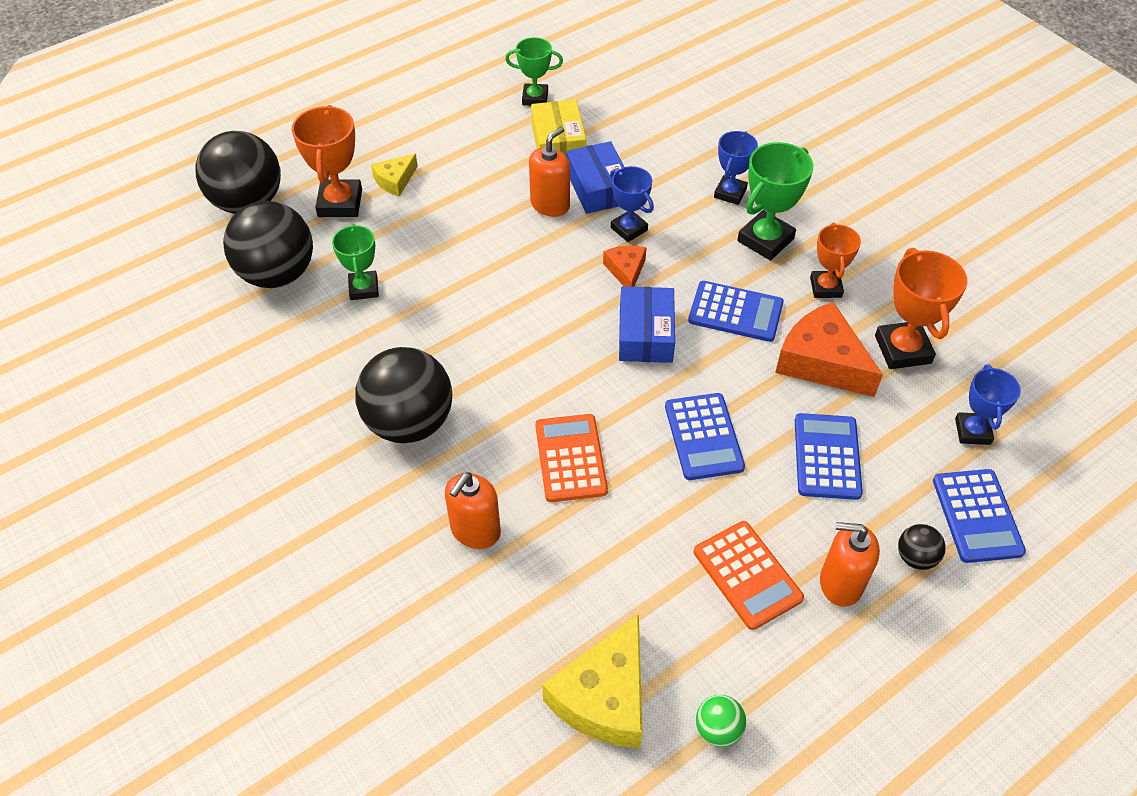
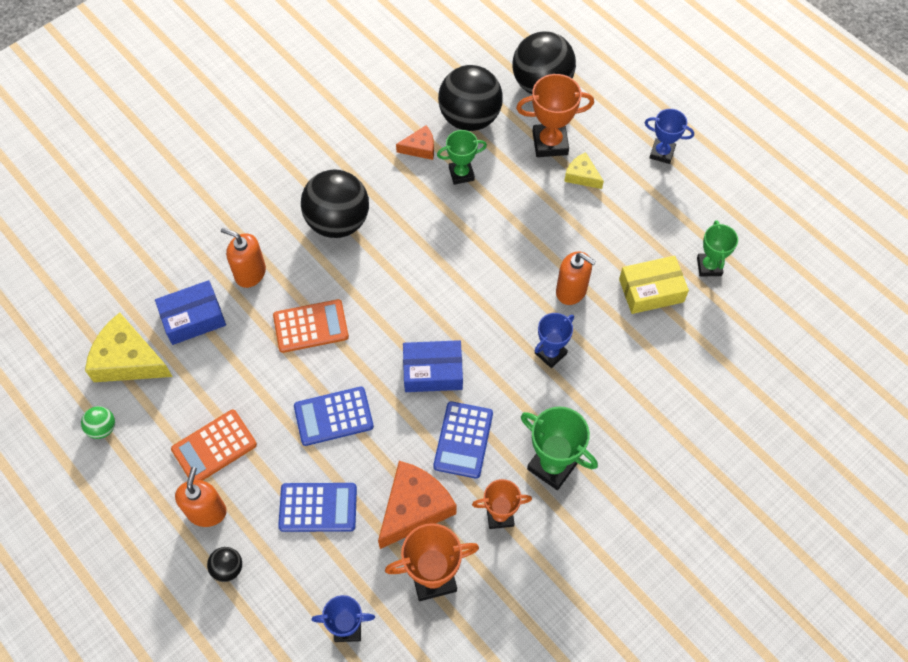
camera: 85 degrees right, 10 degrees up
blue box [566,141,624,214] -> blue box moved to [155,280,226,345]
orange cheese [603,246,647,287] -> orange cheese moved to [396,126,434,160]
blue trophy [714,131,758,205] -> blue trophy moved to [645,109,694,164]
blue calculator [933,469,1026,563] -> none

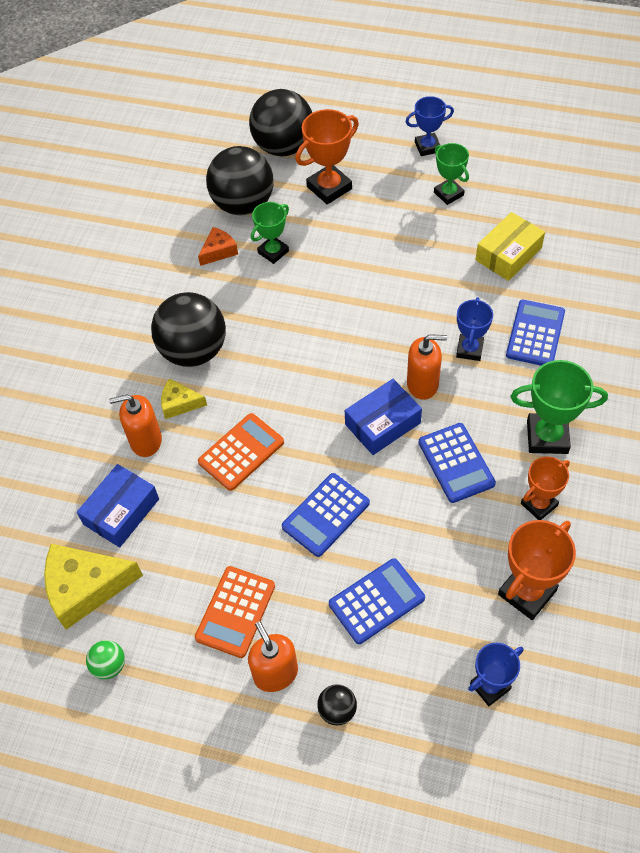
camera: 30 degrees left, 5 degrees down
orange cheese [378,461,456,549] -> none
orange soap dispenser [556,251,596,305] -> orange soap dispenser moved to [407,334,447,400]
yellow cheese [564,152,604,189] -> yellow cheese moved to [161,378,207,419]
green trophy [697,220,738,277] -> green trophy moved to [434,143,469,205]
none -> blue calculator [506,300,565,366]

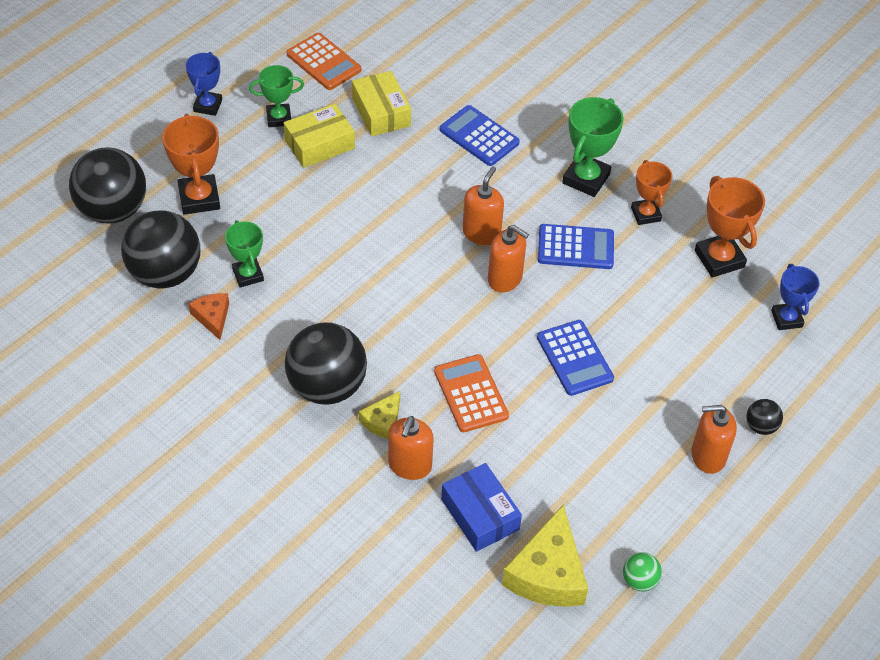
camera: 70 degrees left, 5 degrees down
orange calculator [195,566,275,658] -> orange calculator moved to [287,33,361,90]
blue calculator [329,558,425,644] -> none
blue box [345,379,422,455] -> orange soap dispenser [488,225,529,292]
blue trophy [456,297,493,361] -> none
none -> yellow box [284,104,355,168]

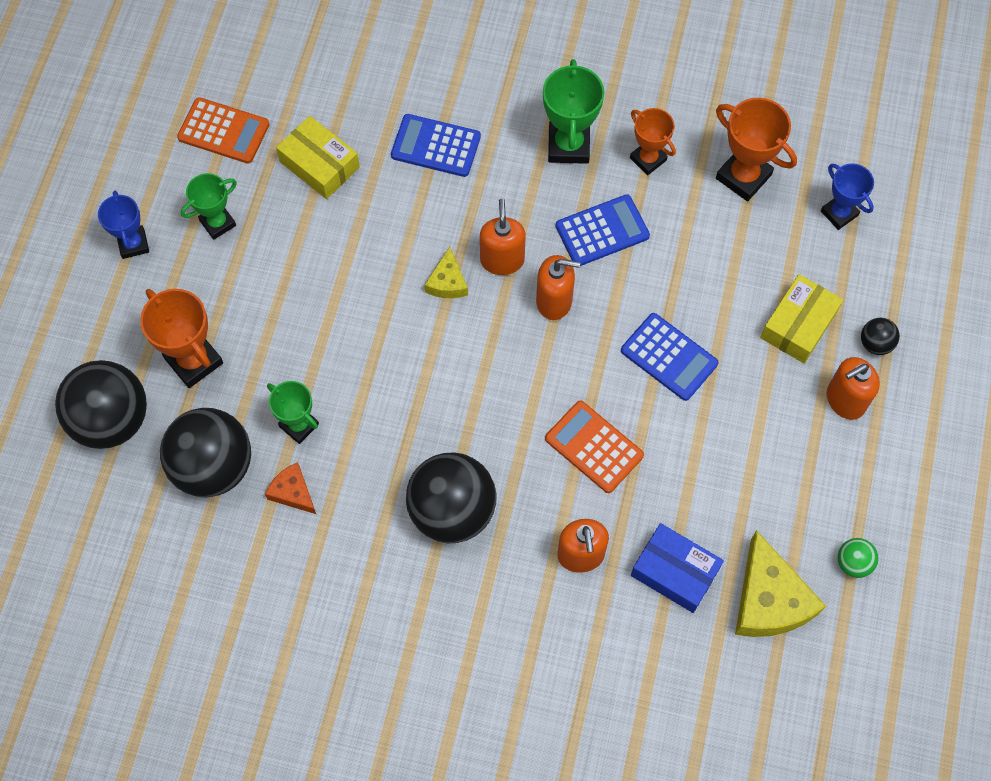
camera: 25 degrees left, 15 degrees up
yellow box [284,104,355,168] -> yellow box moved to [760,274,843,363]
yellow cheese [359,391,400,439] -> yellow cheese moved to [424,247,468,299]

